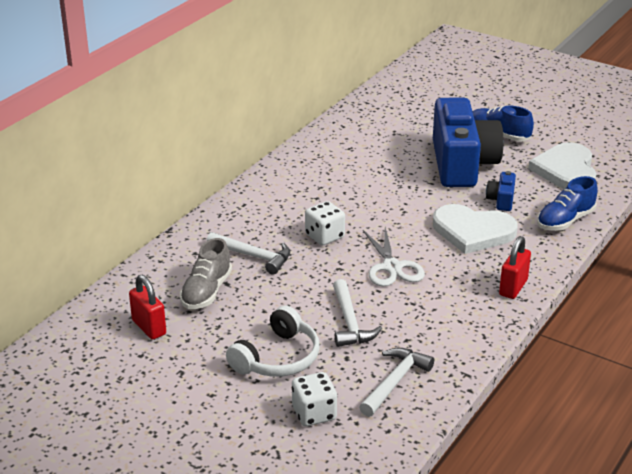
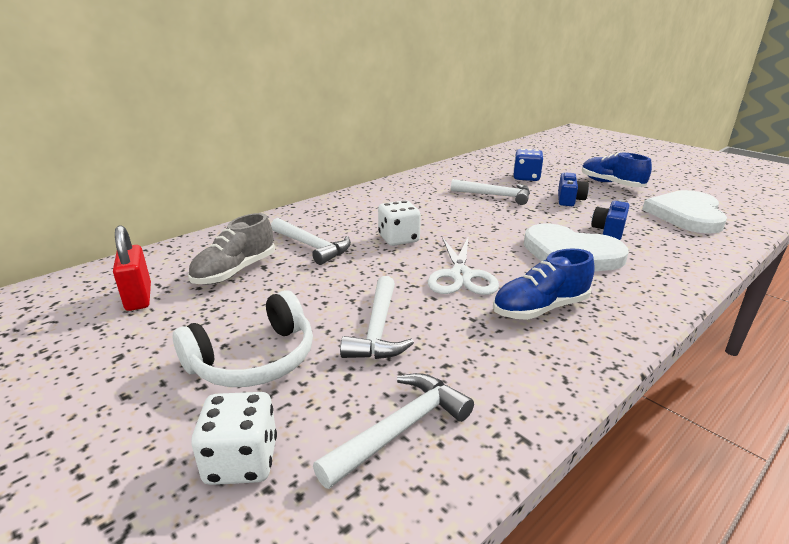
camera: 15 degrees right, 5 degrees down
blue camera [433,98,504,187] -> blue camera [558,173,589,206], size x0.41
red padlock [499,236,531,299] -> none
blue shoe [537,176,598,231] -> blue shoe moved to [493,248,595,320]
none -> white hammer [451,179,530,205]
none -> blue dice [513,149,544,181]

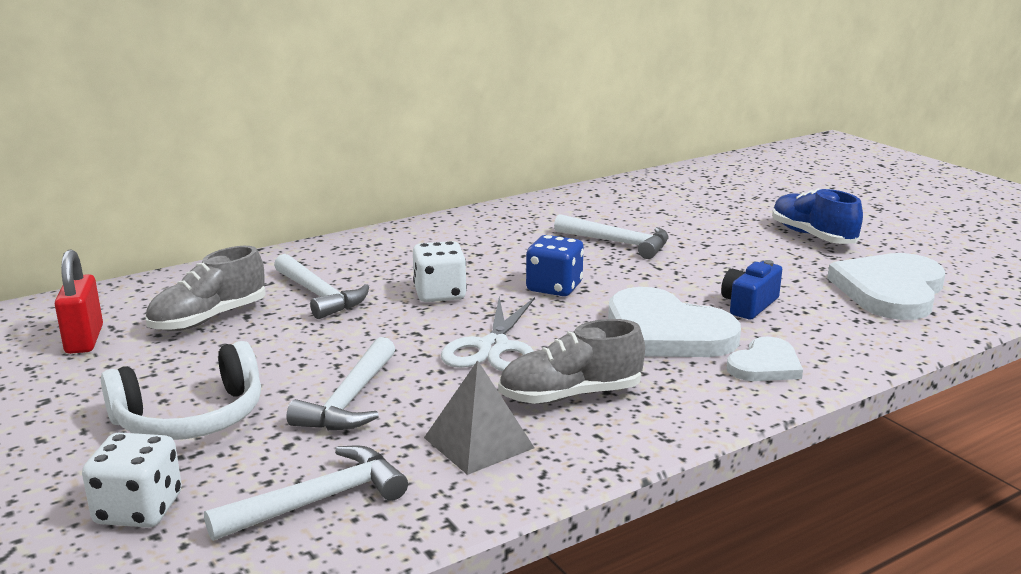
camera: 10 degrees right, 5 degrees down
blue shoe [493,248,595,320] -> grey shoe [498,319,645,404]
blue dice [513,149,544,181] -> blue dice moved to [526,235,584,296]
blue camera [558,173,589,206] -> none
none -> grey pyramid [424,360,535,475]
none -> white heart [727,337,803,381]

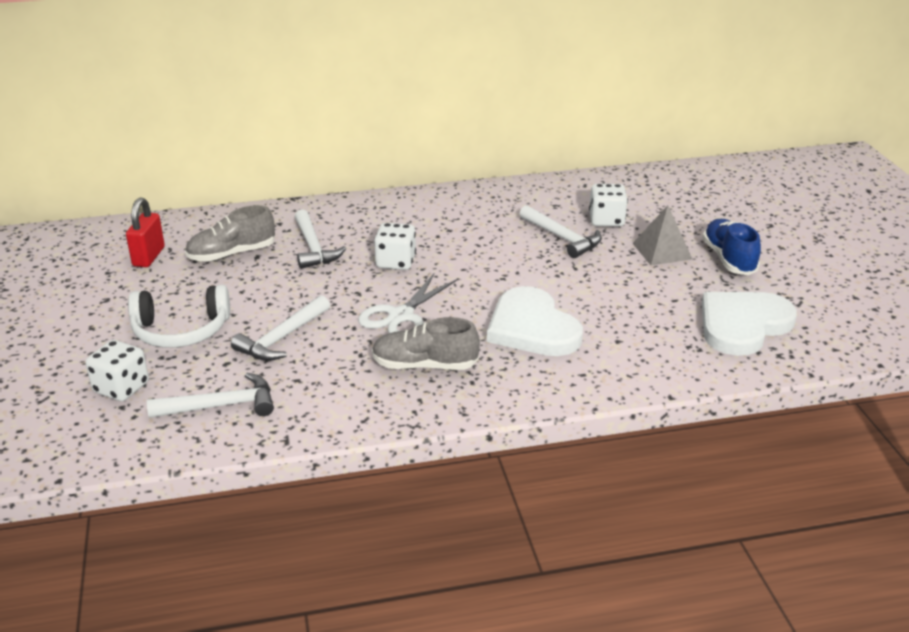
camera: 20 degrees right, 10 degrees up
grey pyramid [424,360,535,475] -> grey pyramid moved to [632,205,692,265]
blue dice [526,235,584,296] -> none
blue camera [721,260,782,319] -> none
white heart [727,337,803,381] -> none
none -> white dice [589,184,628,227]

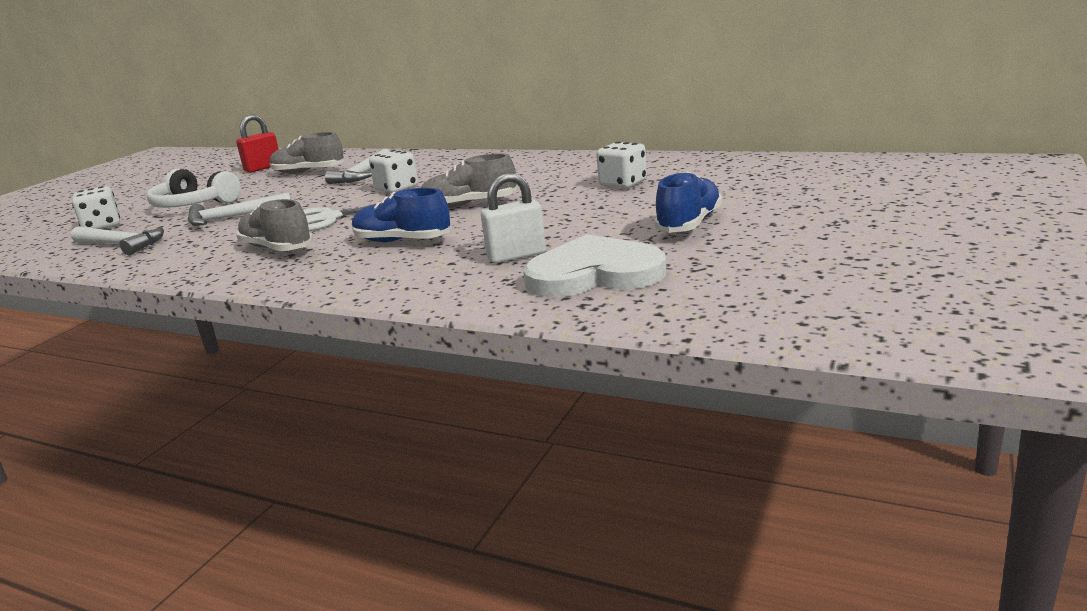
camera: 40 degrees right, 10 degrees down
white heart [487,286,583,356] -> blue shoe [352,188,450,242]
white hammer [520,205,602,258] -> none
grey pyramid [632,205,692,265] -> none
none -> grey shoe [421,153,517,208]
none -> white padlock [481,173,546,263]

